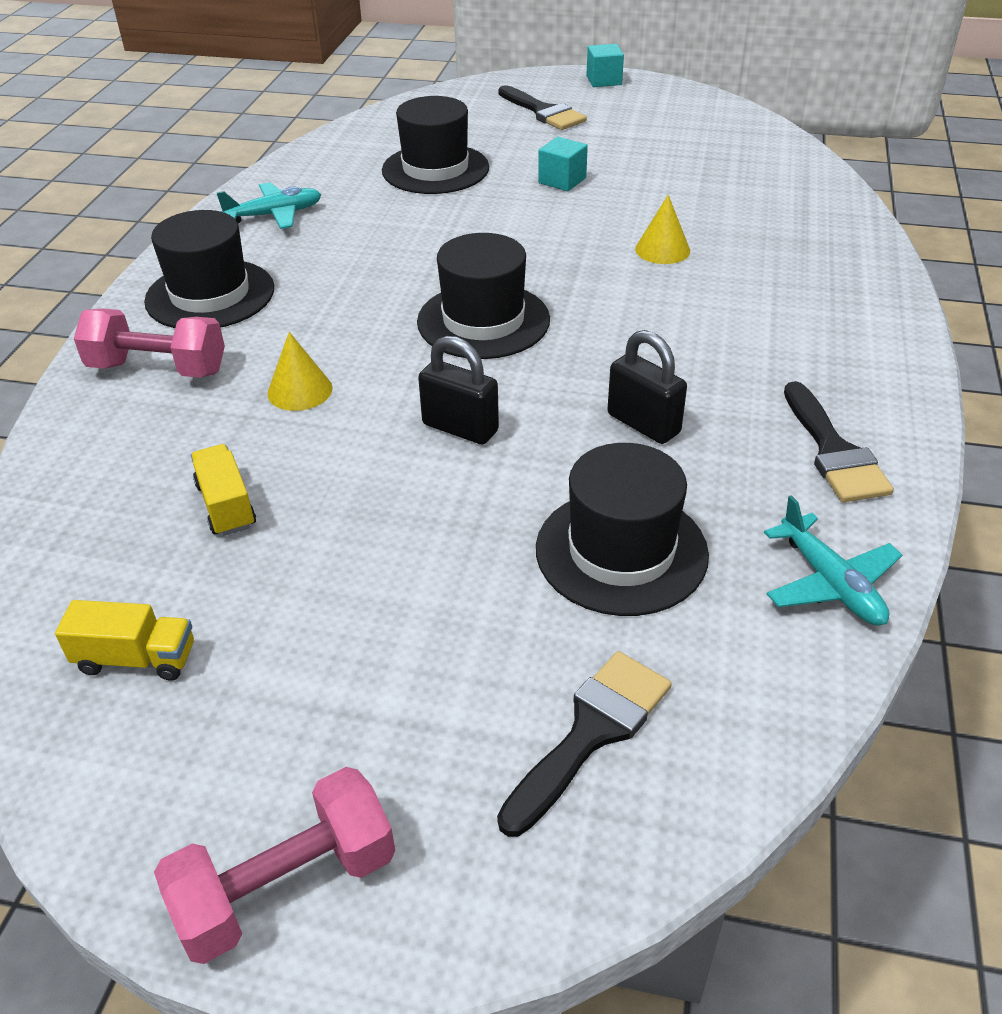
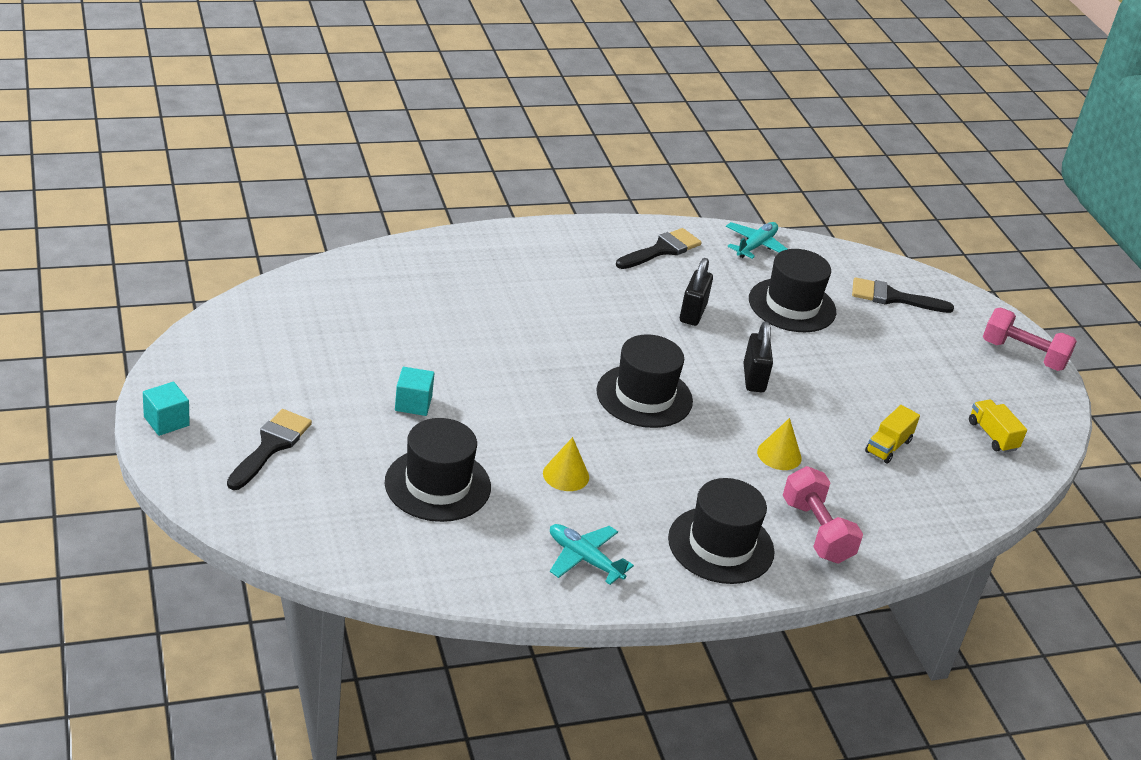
camera: 125 degrees left, 5 degrees down
yellow cone [635,195,690,264] -> yellow cone moved to [543,437,589,491]

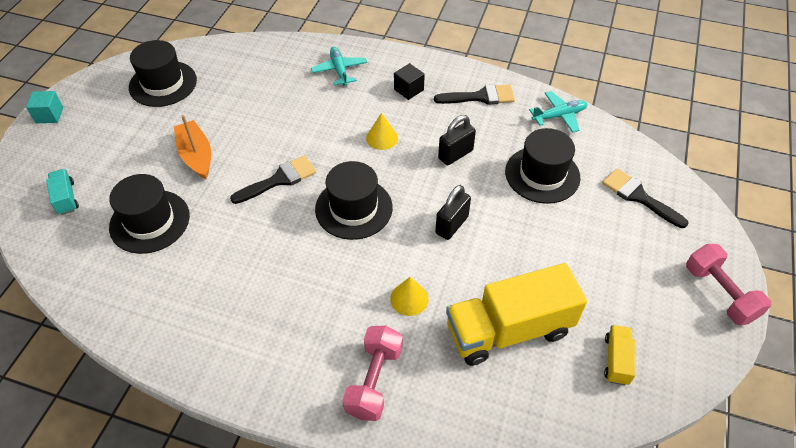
camera: 40 degrees right, 15 degrees up
black brush [227,409,312,490] -> black brush moved to [230,155,316,204]
turquoise cube [395,367,434,416] -> orange boat [174,115,211,179]
yellow cone [543,437,589,491] -> yellow cone moved to [366,113,398,150]
turquoise plane [550,524,634,585] -> turquoise plane moved to [311,47,367,86]
black hat [668,478,775,584] -> black hat moved to [129,40,197,107]
yellow truck [865,405,920,463] -> yellow truck [446,263,587,366], size x2.24
none -> turquoise truck [46,169,79,215]
none -> black cube [394,63,425,100]

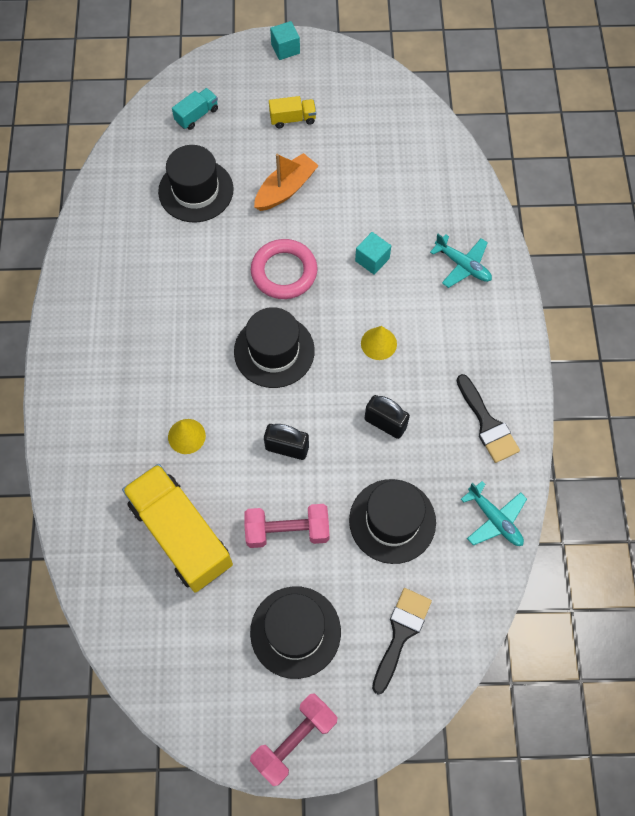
camera: 70 degrees right, 15 degrees up
black hat [129,40,197,107] -> black hat moved to [250,586,341,679]
black brush [230,155,316,204] -> pink ring [251,239,318,299]
turquoise plane [311,47,367,86] -> turquoise plane turned 75 degrees clockwise [430,234,492,288]
pink dumbbell [343,326,403,421] -> pink dumbbell moved to [244,504,330,548]
black cube [394,63,425,100] -> none
yellow truck [604,325,636,385] -> yellow truck moved to [269,96,316,128]
none -> turquoise cube [355,232,391,275]

